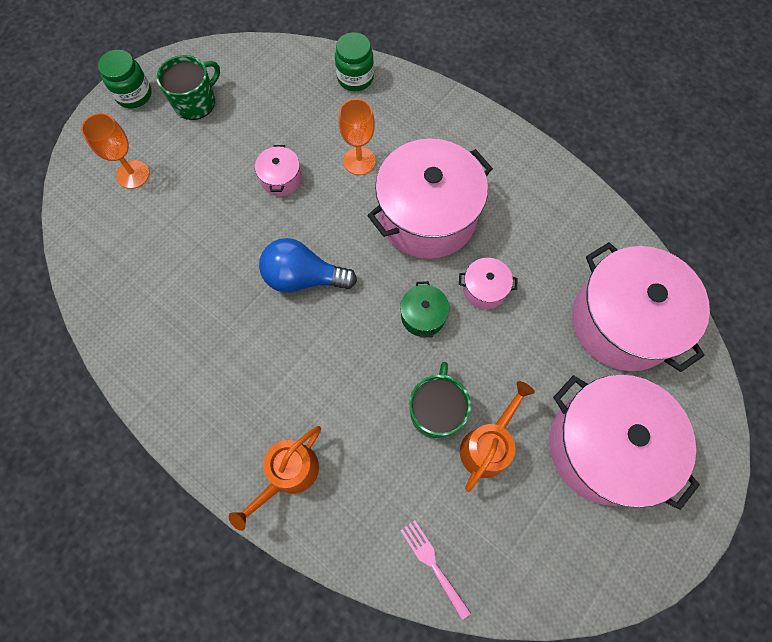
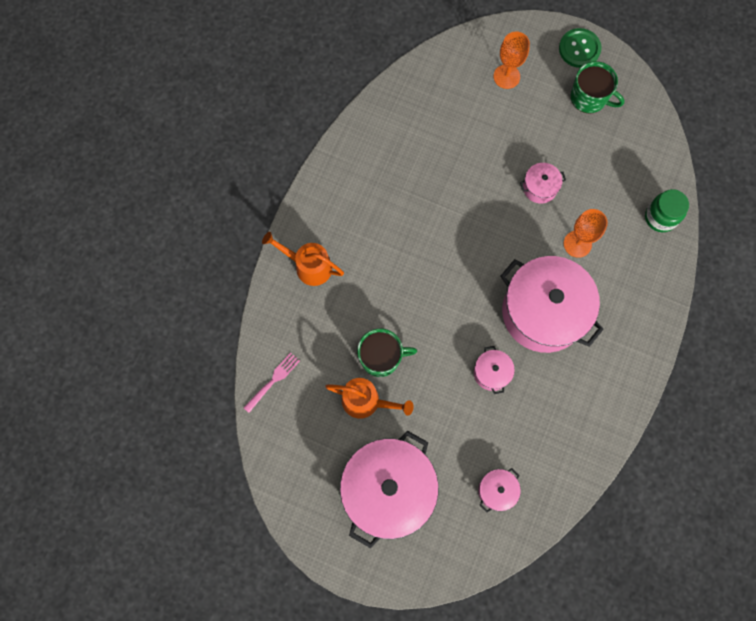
camera: 75 degrees right, 5 degrees up
green jar [98,50,152,108] -> green button [559,28,602,68]
blue light bulb [259,238,357,293] -> none
green pot [400,281,449,338] -> none
pink pot [572,242,710,372] -> pink pot [478,468,521,512], size x0.43

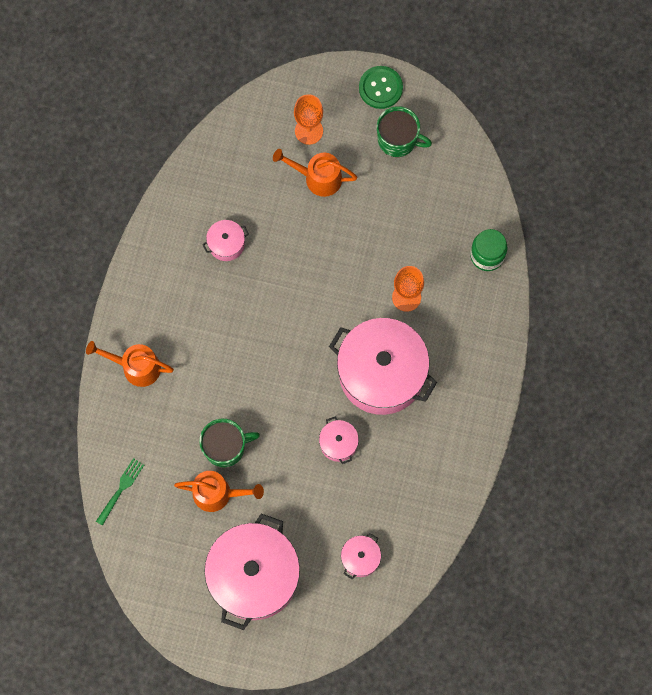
camera: 10 degrees left, 0 degrees up
pink fork [243,352,300,413] -> green fork [96,458,144,526]
pink pot [520,163,566,203] -> pink pot moved to [202,220,249,261]
none -> orange watering can [273,149,357,197]

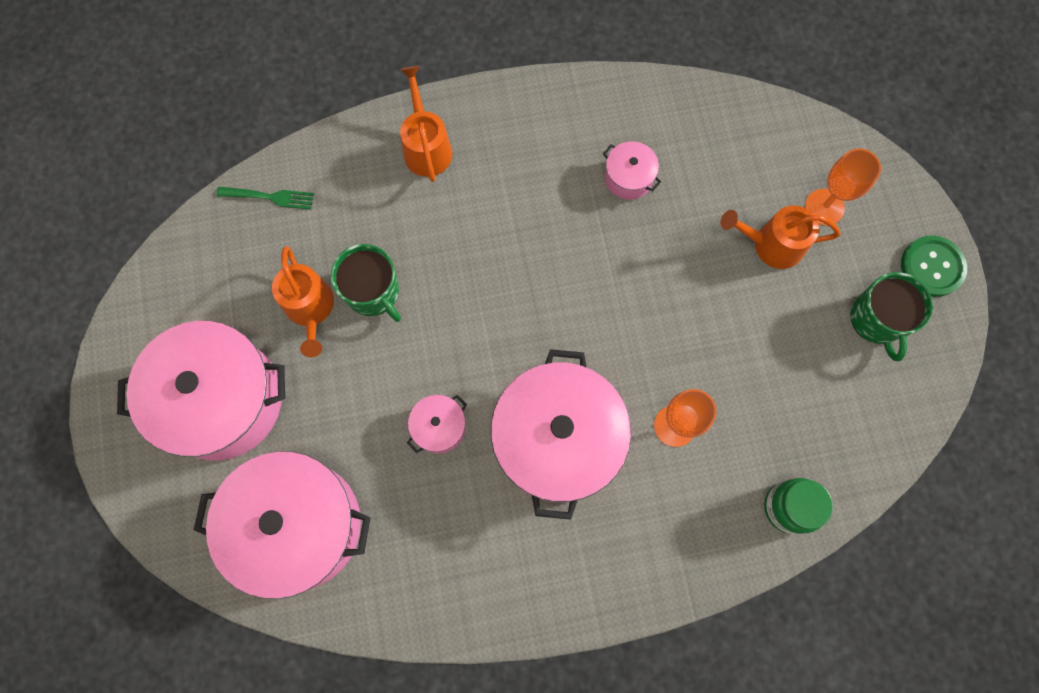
camera: 65 degrees right, 0 degrees up
orange watering can [273,149,357,197] -> orange watering can turned 75 degrees counterclockwise [720,205,841,269]
pink pot [341,533,381,579] -> pink pot [194,451,371,599], size x2.32

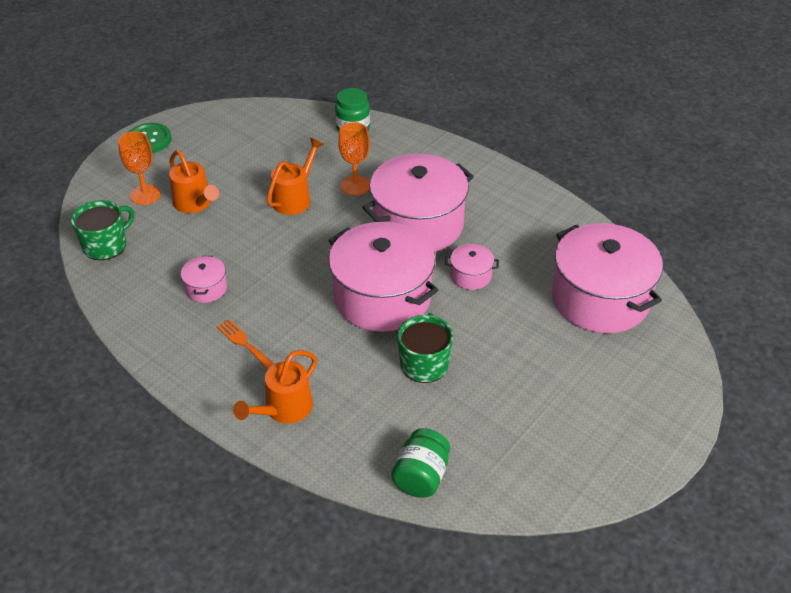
camera: 130 degrees left, 30 degrees down
pink pot [117,321,285,460] -> pink pot moved to [328,222,438,332]
green fork [217,187,314,210] -> green jar [391,428,450,498]
orange watering can [272,246,334,357] -> orange watering can moved to [267,138,323,215]
green mug [850,272,933,361] -> green mug moved to [71,200,135,260]
none -> orange fork [217,319,274,370]

